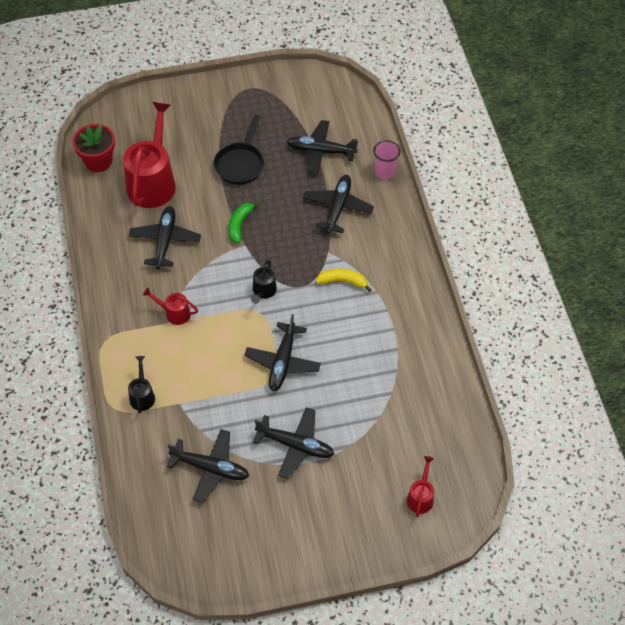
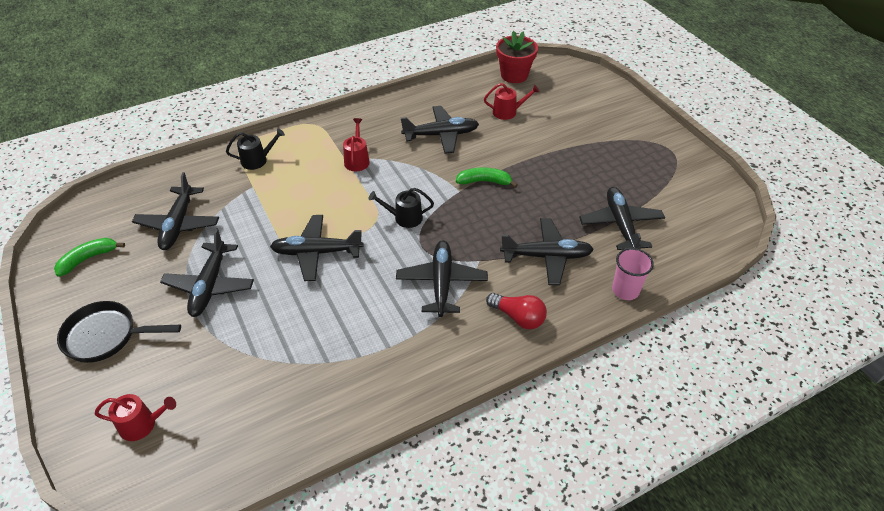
camera: 75 degrees right, 10 degrees down
red watering can [123,102,176,208] -> red watering can [484,83,540,120], size x0.46
black pan [214,114,264,185] -> black pan moved to [57,301,181,363]
yellow banana [316,269,372,292] -> black plane [396,241,488,317]
none -> green banana [54,238,125,277]
none -> red light bulb [486,293,547,329]

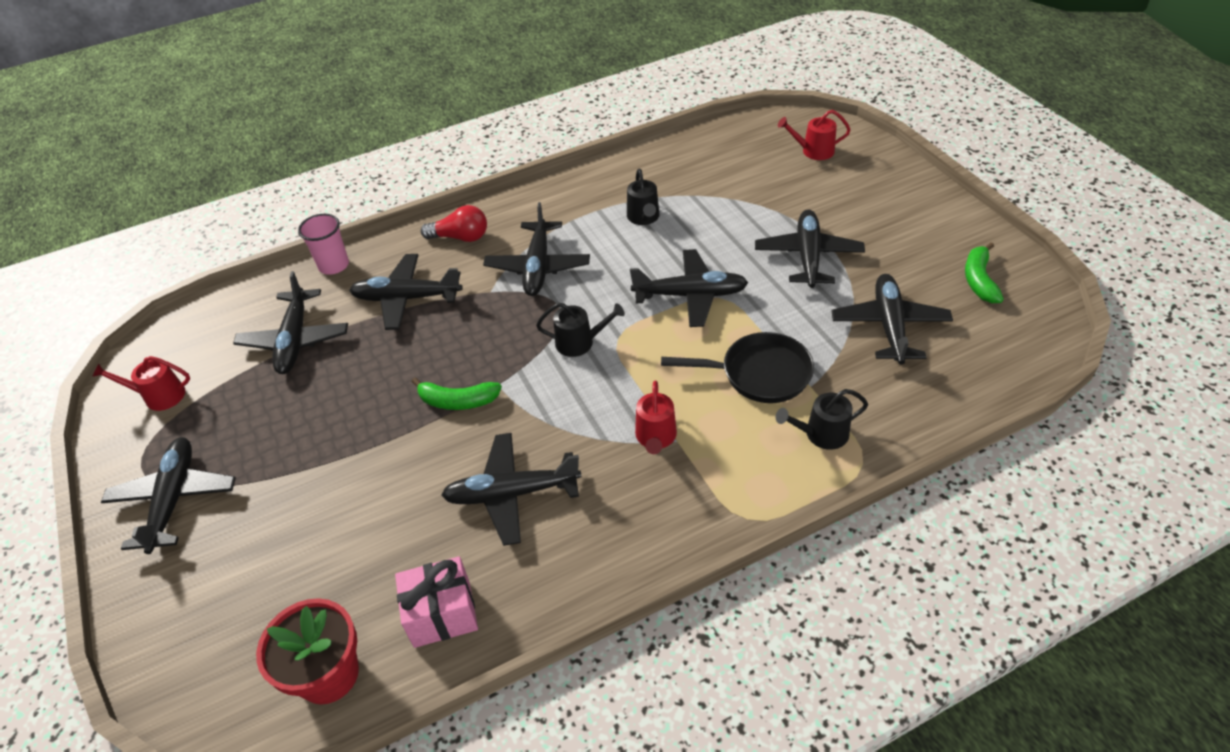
camera: 175 degrees left, 0 degrees up
green banana [54,238,125,277] -> green banana turned 135 degrees clockwise [965,243,1004,303]
black pan [57,301,181,363] -> black pan moved to [661,332,814,403]
red watering can [484,83,540,120] -> red watering can moved to [92,356,190,411]
red light bulb [486,293,547,329] -> red light bulb turned 150 degrees clockwise [421,205,487,242]
none -> black plane [101,437,236,554]
none -> pink gift [395,556,478,648]
none -> black watering can [627,168,660,225]

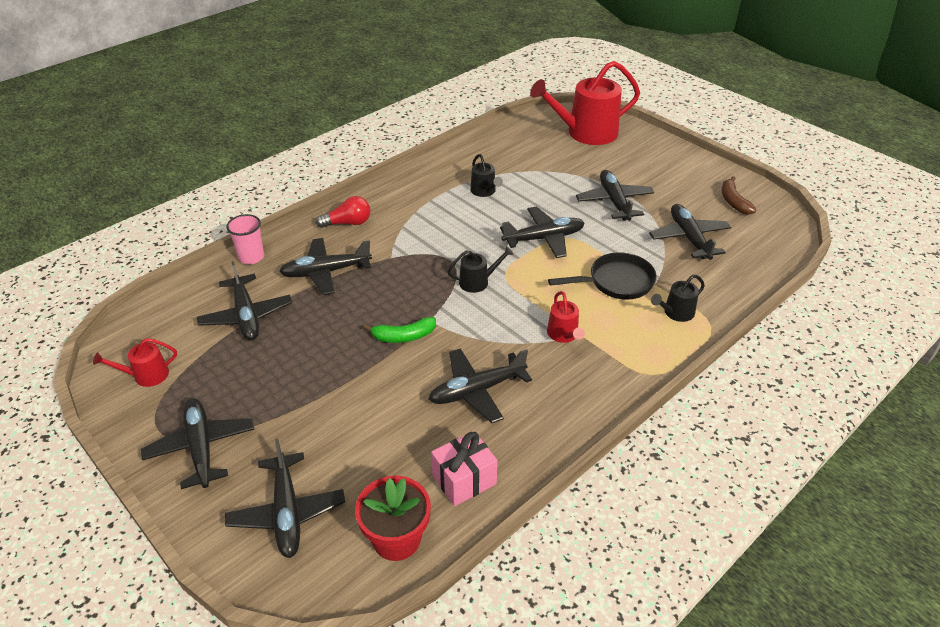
camera: 20 degrees left, 5 degrees down
black plane [483,202,590,296] -> black plane moved to [225,438,345,558]
red watering can [778,110,851,160] -> red watering can [530,61,640,145], size x2.16
green banana [965,243,1004,303] -> brown banana [722,176,756,215]

